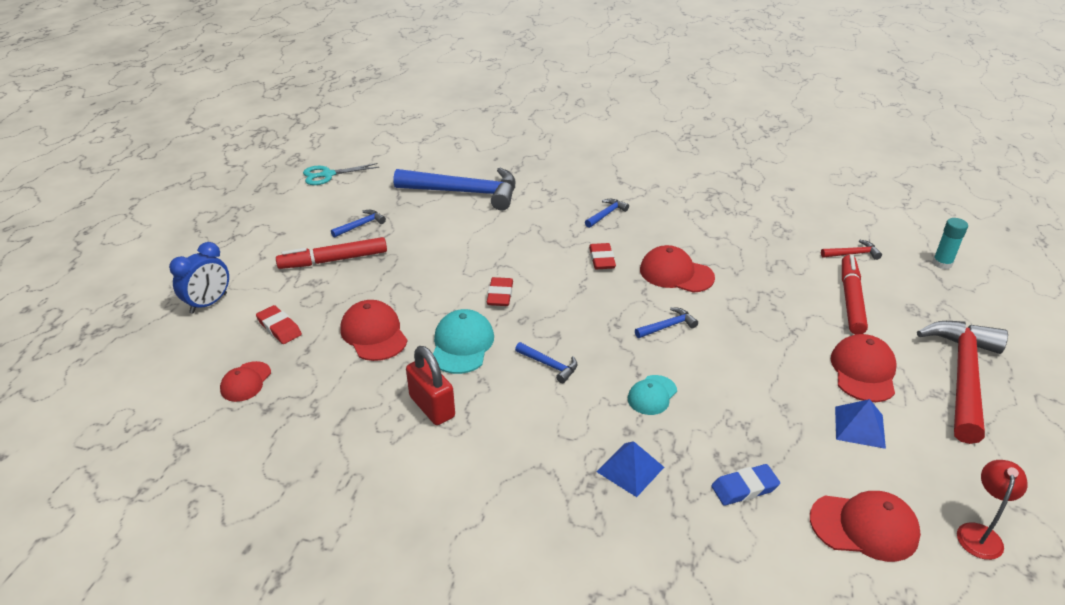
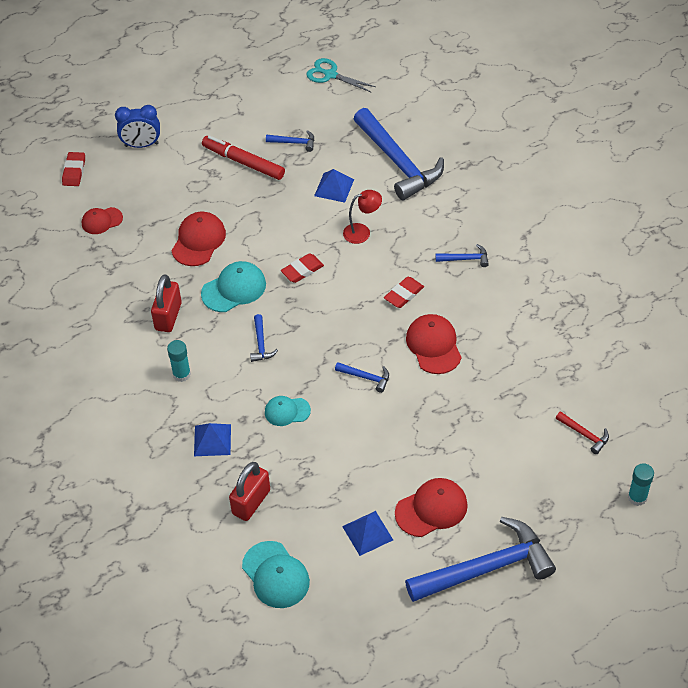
camera: 50 degrees right, 15 degrees up
red eraser [256,305,302,344] -> red eraser moved to [62,152,85,186]
blue eraser [712,464,780,506] -> red padlock [229,462,270,521]
red cap [810,491,921,562] -> turquoise cap [242,541,310,608]
red marker [842,255,868,334] -> none
red hammer [917,321,1008,444] -> blue hammer [405,517,556,602]
red lamp [957,460,1028,560] -> red lamp moved to [343,190,382,244]
none -> turquoise glue stick [167,340,191,382]
none -> blue pyramid [314,169,354,203]

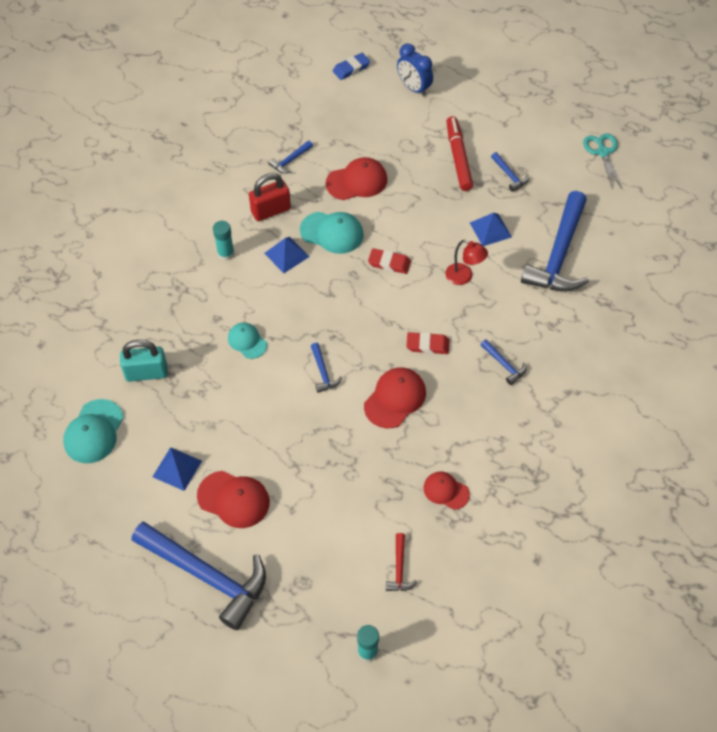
camera: 50 degrees right, 5 degrees up
red eraser [62,152,85,186] -> blue eraser [333,53,370,80]
red cap [82,207,123,234] -> red cap moved to [423,471,470,510]
blue pyramid [194,423,231,456] -> blue pyramid moved to [264,237,310,273]
red padlock [229,462,270,521] -> turquoise padlock [120,340,168,382]
blue hammer [250,314,278,362] -> blue hammer moved to [268,141,313,174]

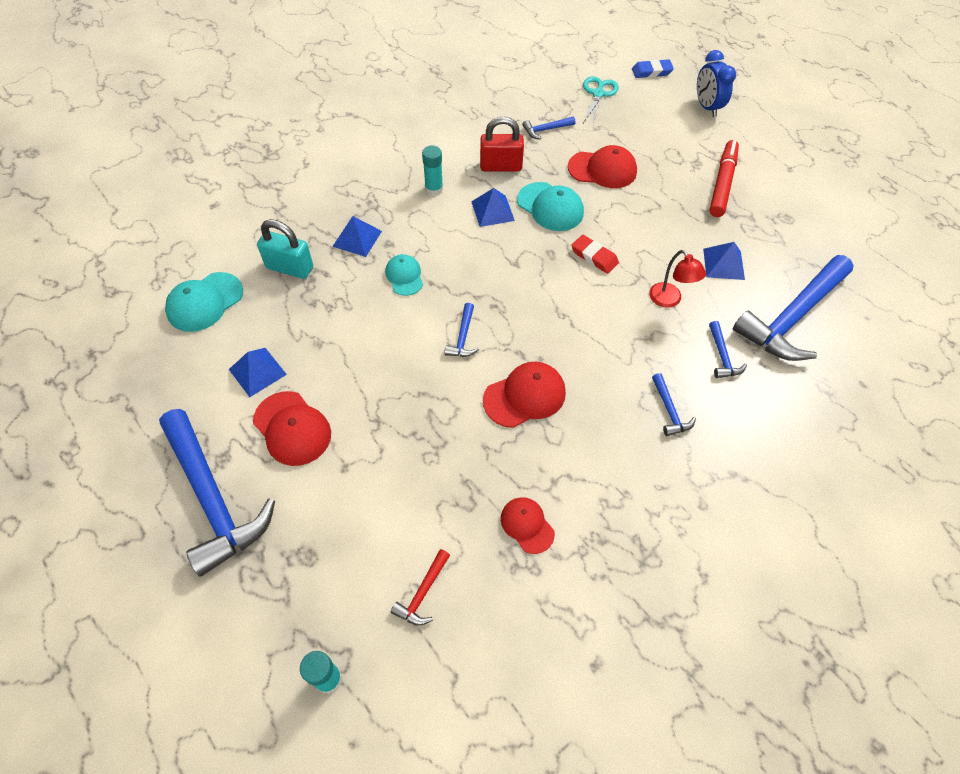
camera: 25 degrees right, 0 degrees up
red eraser [406,332,449,354] -> none
blue hammer [491,152,529,192] -> blue hammer moved to [709,321,747,378]
turquoise scissors [583,133,622,190] -> turquoise scissors moved to [583,76,619,125]
none -> blue pyramid [332,216,382,257]

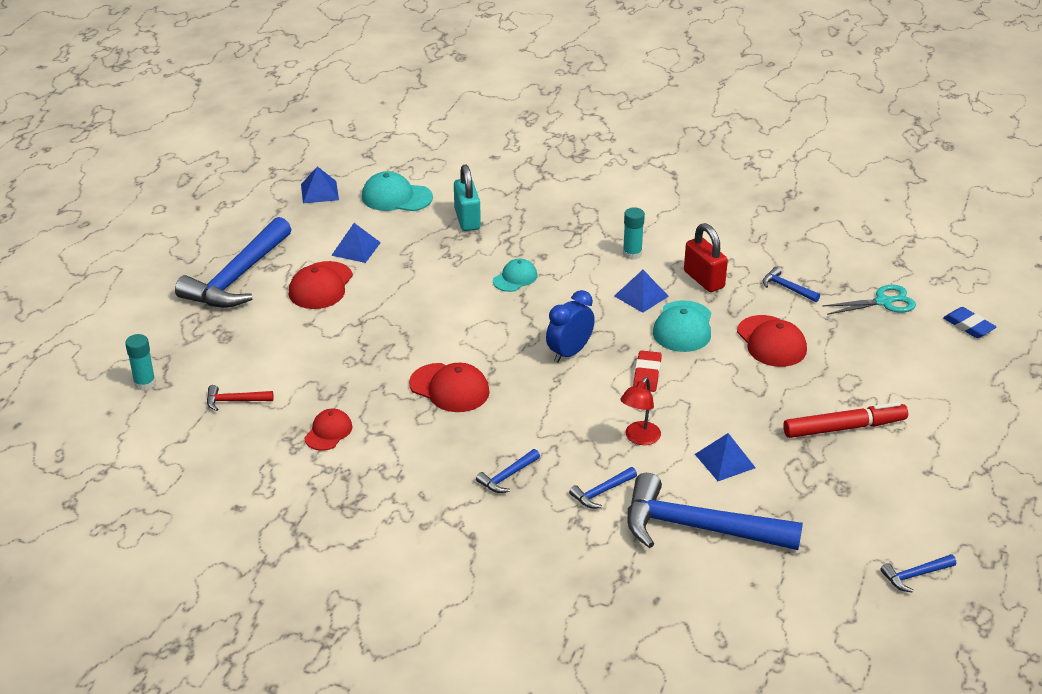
camera: 60 degrees right, 20 degrees down
blue pyramid [332,216,382,257] -> blue pyramid moved to [301,166,339,203]
blue hammer [444,303,479,357] -> blue hammer moved to [881,554,956,593]
blue clock [697,50,736,117] -> blue clock moved to [546,290,595,363]

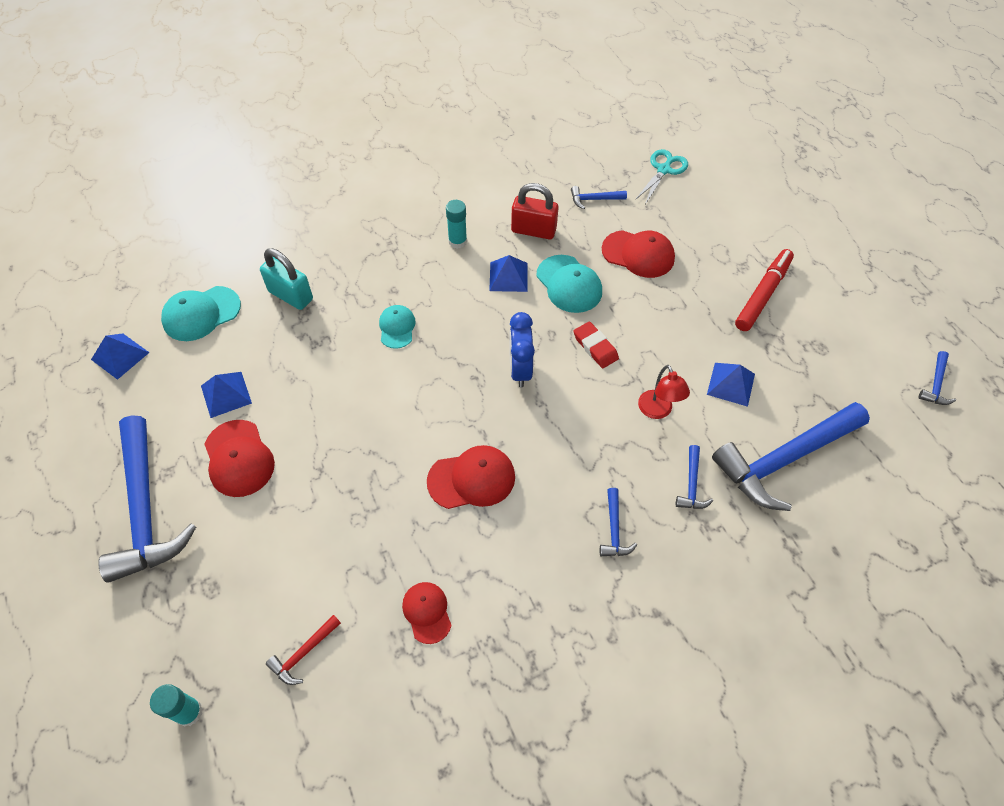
camera: 45 degrees left, 20 degrees up
blue eraser [943,307,996,338] -> none

